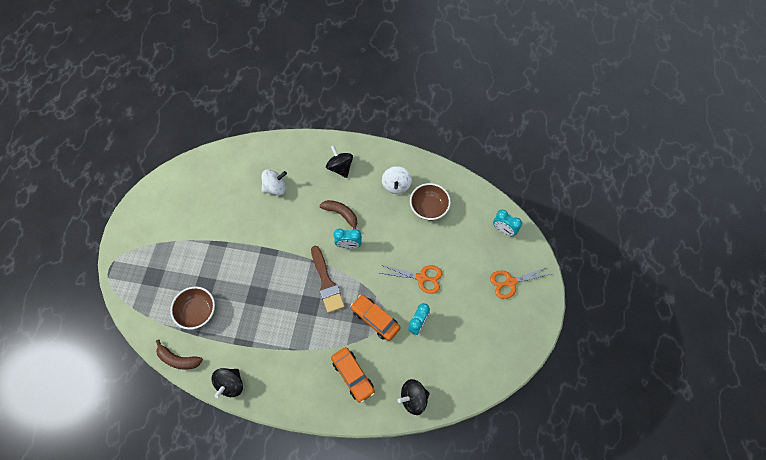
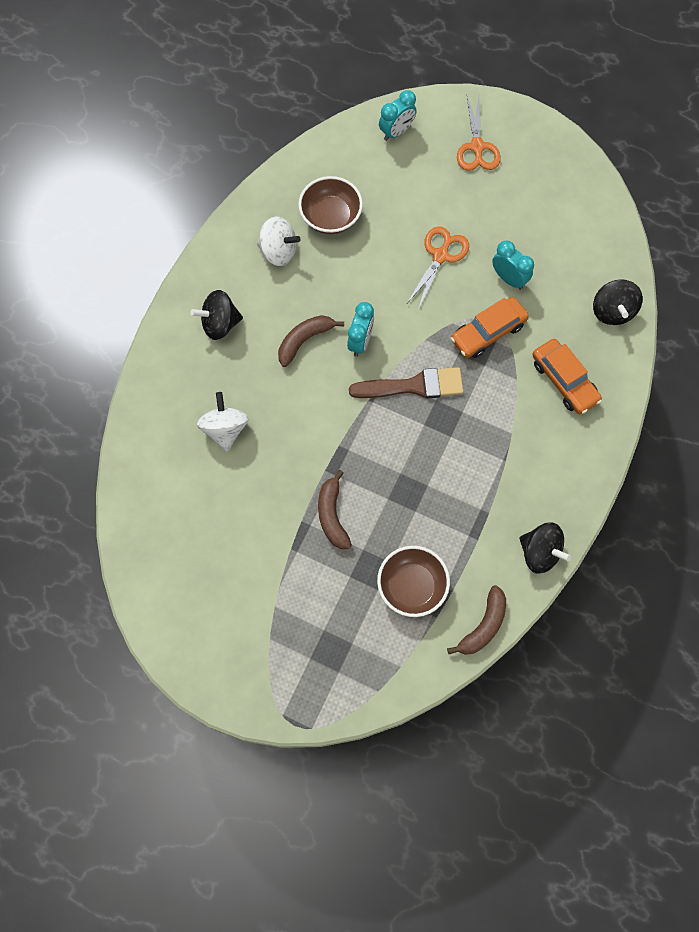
camera: 75 degrees left, 5 degrees up
orange car [331,347,375,403] -> orange car turned 75 degrees clockwise [532,339,602,414]
none -> brown banana [318,470,352,549]

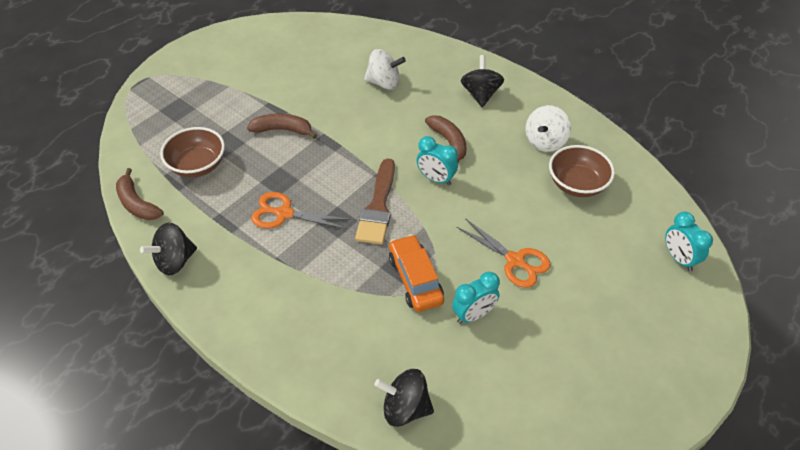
camera: 105 degrees right, 20 degrees down
orange scissors [457,96,501,171] -> orange scissors moved to [251,192,350,229]
orange car [532,339,602,414] -> none

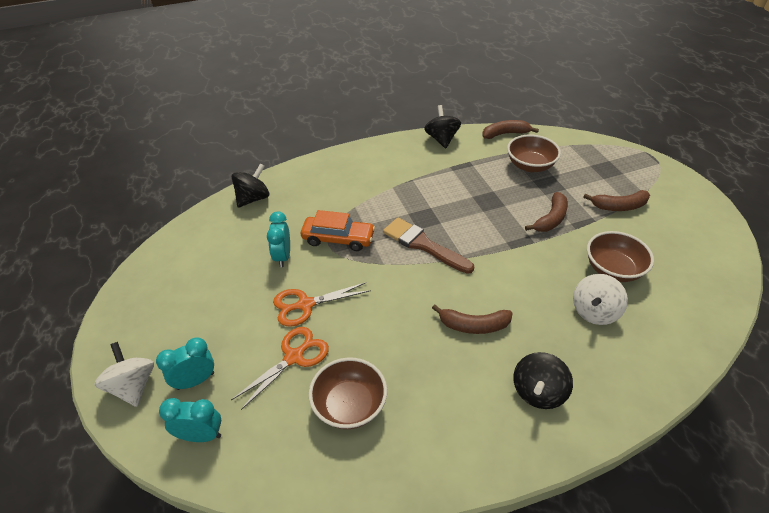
camera: 120 degrees right, 5 degrees down
orange scissors [251,192,350,229] -> orange scissors moved to [231,327,329,410]
turquoise clock [417,136,458,186] -> turquoise clock moved to [156,337,214,390]
black spinning top [461,55,504,107] -> black spinning top turned 90 degrees clockwise [513,352,573,409]
white spinning top [525,105,571,152] -> white spinning top moved to [95,342,154,407]
none -> brown banana [583,190,650,211]
none -> brown bowl [587,231,654,282]

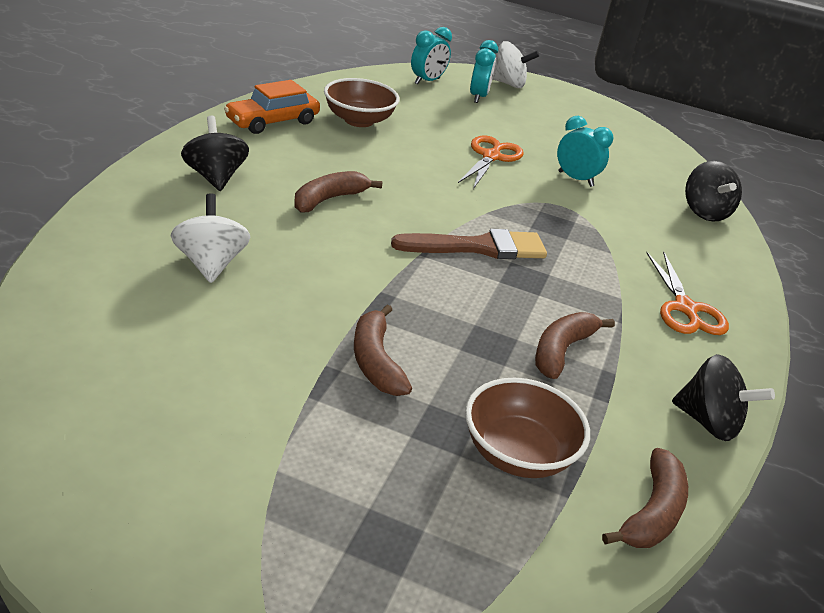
camera: 125 degrees right, 10 degrees down
orange scissors [231,327,329,410] -> orange scissors moved to [646,251,729,335]
orange car [301,210,375,251] -> orange car moved to [224,80,320,134]
brown banana [583,190,650,211] -> brown banana moved to [535,312,615,379]
brown bowl [587,231,654,282] -> none

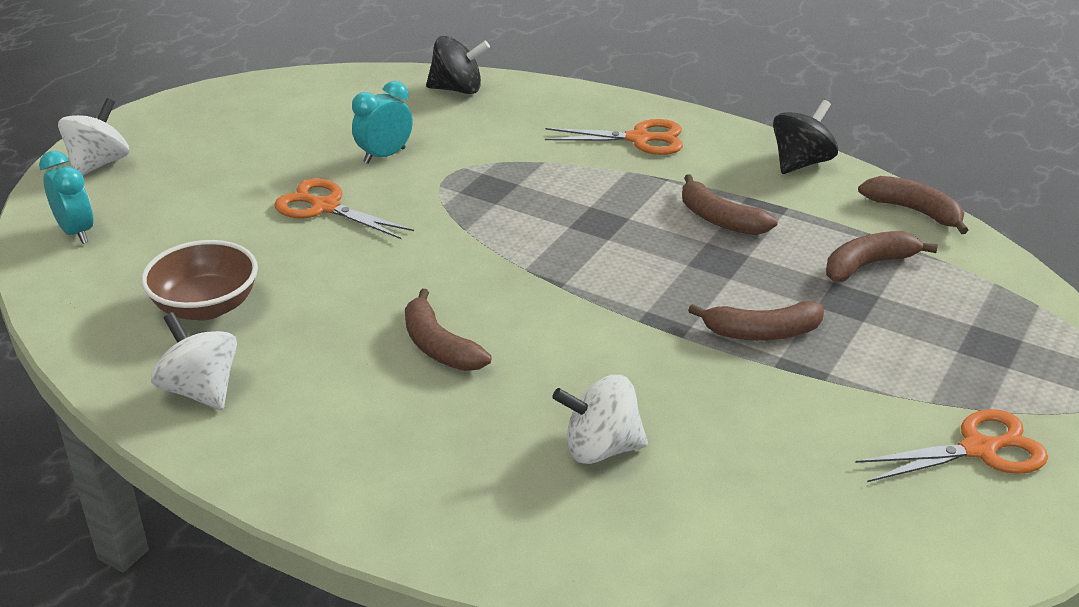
camera: 75 degrees left, 0 degrees up
black spinning top [181,116,249,191] -> none
orange car [224,80,320,134] -> white spinning top [151,312,237,410]
brown brush [391,229,547,259] -> none
brown bowl [465,378,590,478] -> brown banana [826,231,938,282]
turquoise clock [470,40,498,103] -> none
none -> orange scissors [855,409,1048,482]

